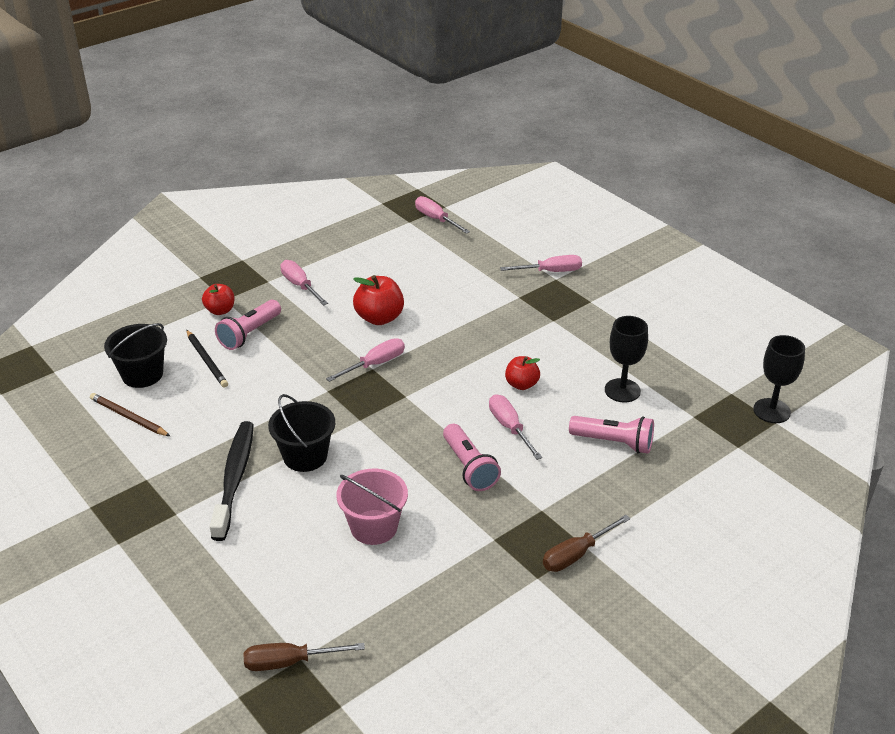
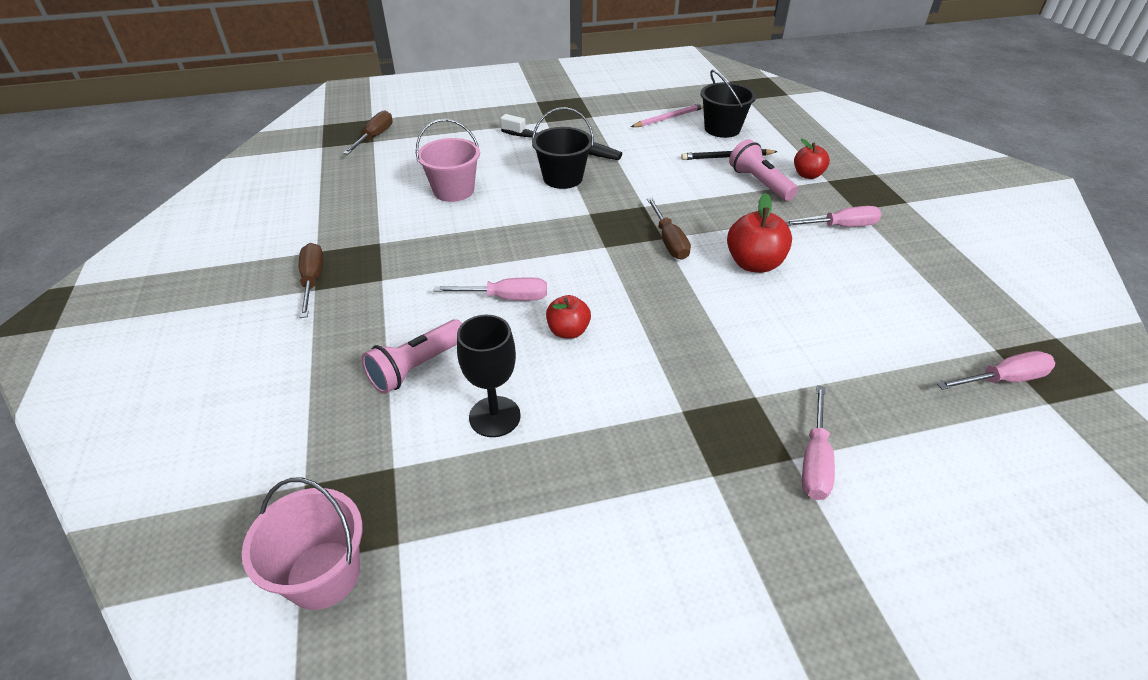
camera: 115 degrees right, 5 degrees up
brown pencil [90,393,170,436] -> pink pencil [631,103,703,127]
pink screwdriver [326,338,405,382] -> brown screwdriver [647,198,691,260]
pink flashlight [443,424,501,491] -> none
black goblet [753,335,805,423] -> pink bucket [242,478,363,610]

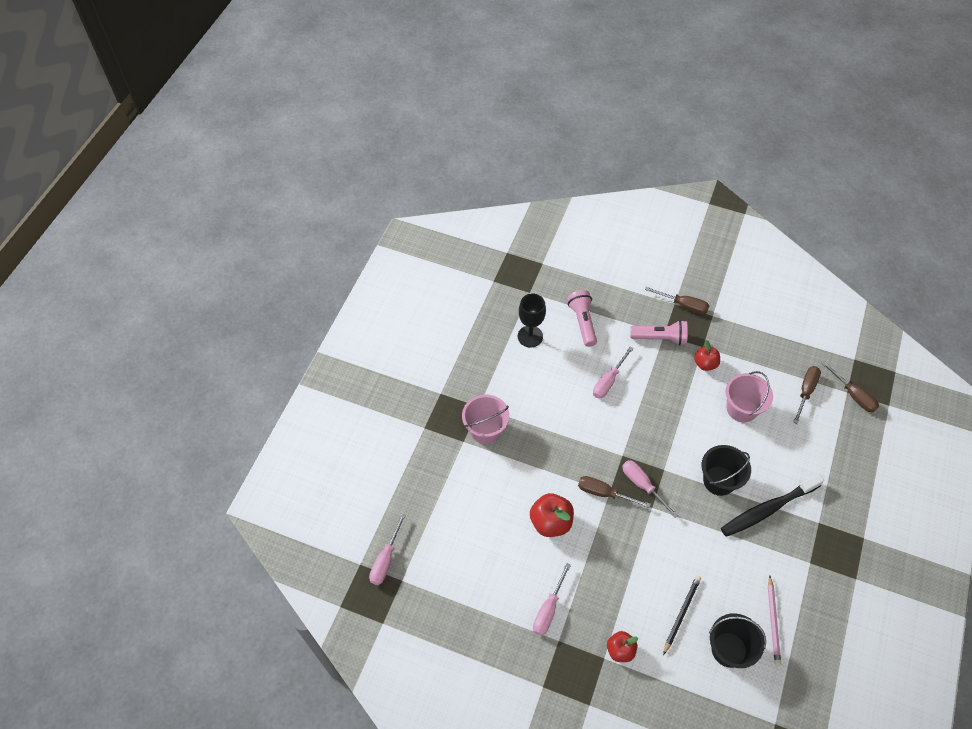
camera: 125 degrees right, 15 degrees up
pink bucket [242,478,363,610] -> pink bucket moved to [462,395,509,444]
red apple [546,295,591,339] -> red apple moved to [694,340,720,371]
pink flashlight [729,139,798,201] -> pink flashlight moved to [630,320,688,345]
pink screwdriver [802,385,835,500] -> pink screwdriver moved to [622,460,678,518]
none -> brown screwdriver [793,366,821,424]

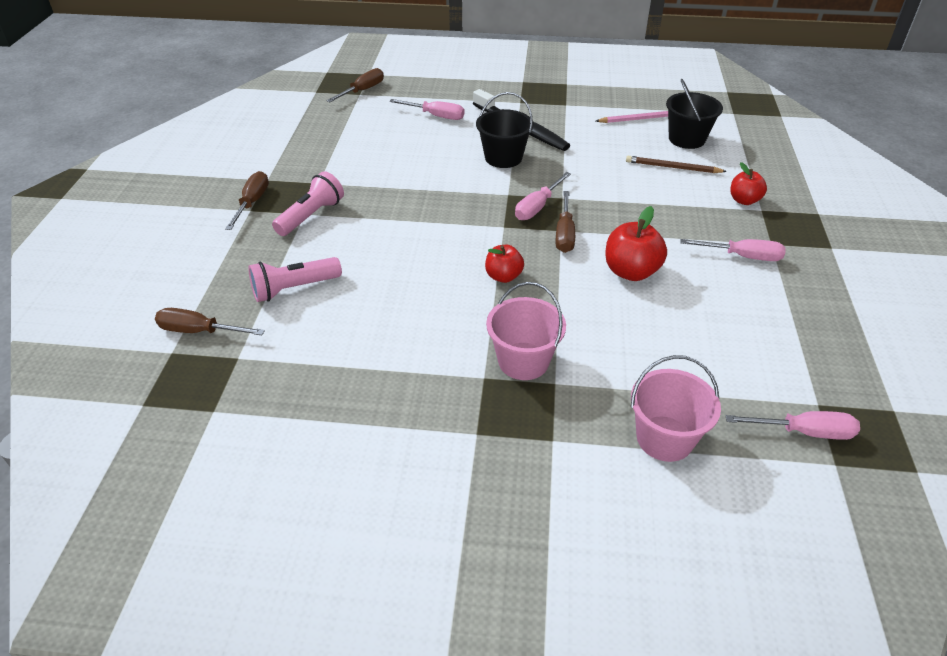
camera: 105 degrees left, 15 degrees down
black goblet [518,294,546,347] -> none
pink screwdriver [593,346,634,399] -> pink screwdriver moved to [389,99,464,120]
pink flashlight [630,320,688,345] -> pink flashlight turned 45 degrees clockwise [272,171,344,236]
black pencil [663,575,701,655] -> brown pencil [626,156,727,173]
red apple [694,340,720,371] -> red apple moved to [485,245,524,283]
pink bucket [725,371,773,422] -> pink bucket moved to [631,355,721,462]
brown screwdriver [793,366,821,424] -> brown screwdriver moved to [155,308,265,335]

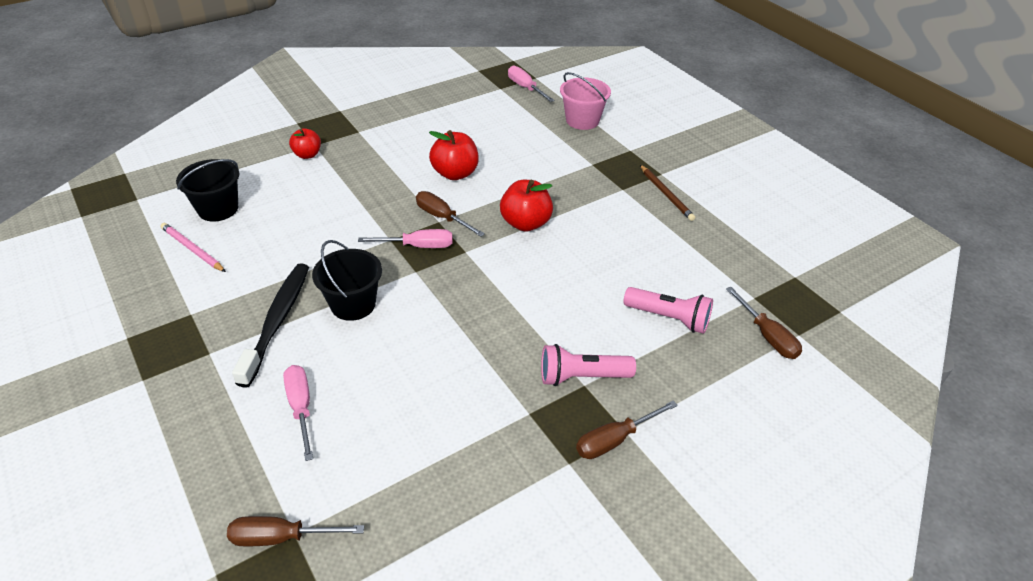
camera: 130 degrees left, 0 degrees up
red apple [485,245,524,283] -> red apple [500,180,553,232], size x1.55
pink bucket [486,282,566,380] -> none
brown screwdriver [556,191,575,253] -> brown screwdriver turned 105 degrees counterclockwise [416,191,485,237]
brown pencil [626,156,727,173] -> brown pencil moved to [640,165,695,221]
pink screwdriver [680,239,786,261] -> none

